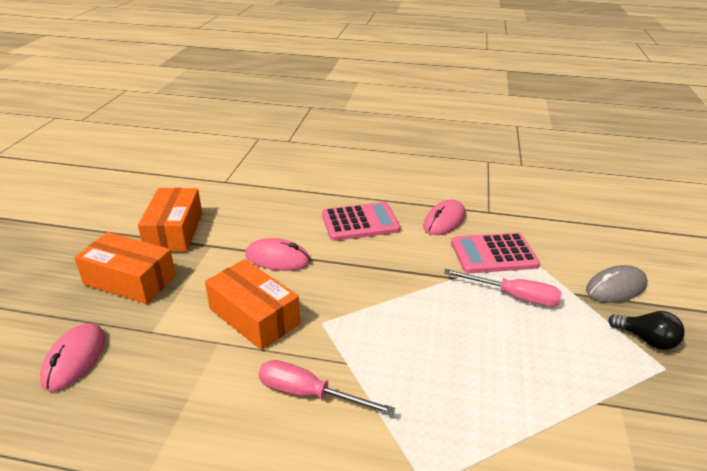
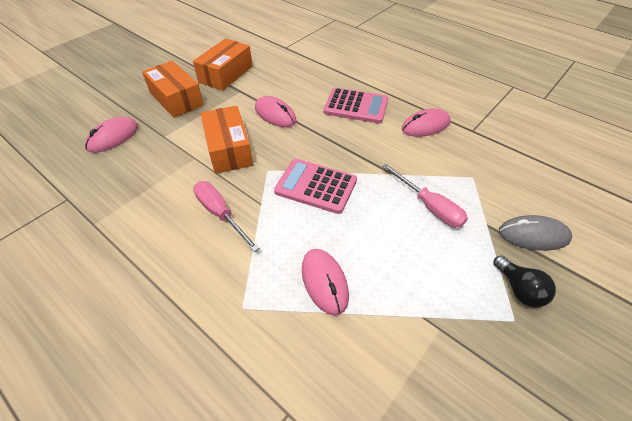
camera: 30 degrees right, 15 degrees up
pink calculator [451,233,540,274] -> pink calculator moved to [274,159,357,214]
none -> pink mouse [302,249,349,315]

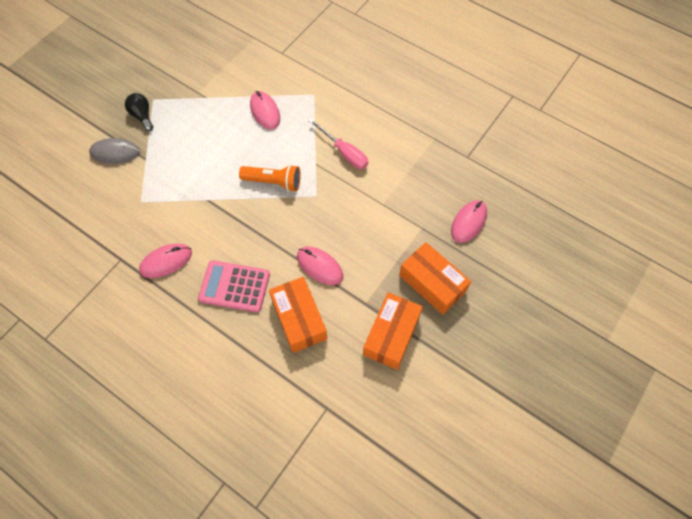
camera: 175 degrees right, 15 degrees up
orange box [200,106,253,174] -> orange box moved to [269,277,327,353]
pink calculator [274,159,357,214] -> orange flashlight [239,165,301,192]
pink screwdriver [382,164,468,228] -> none

